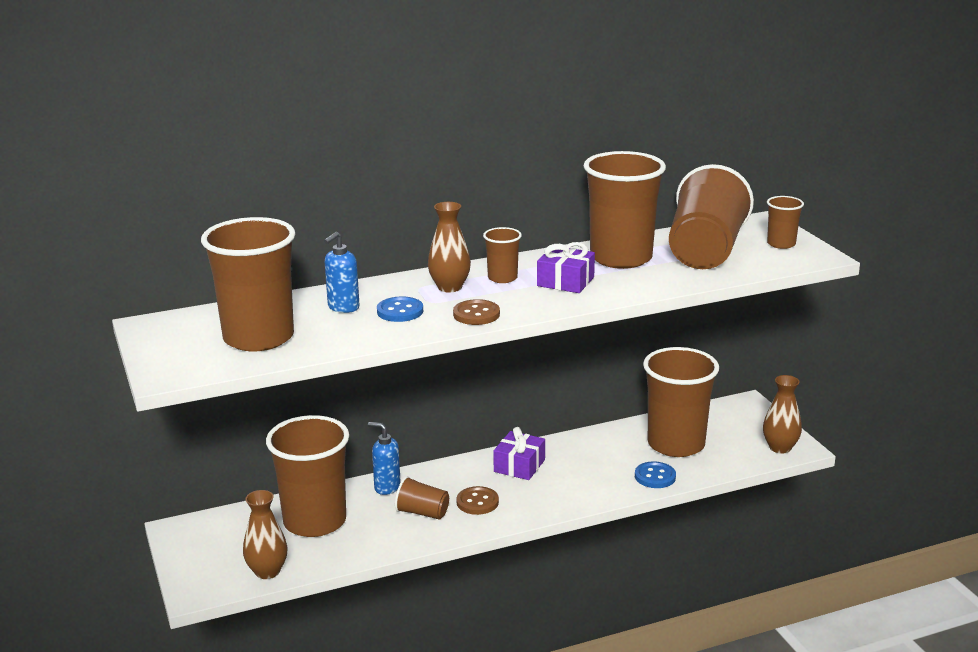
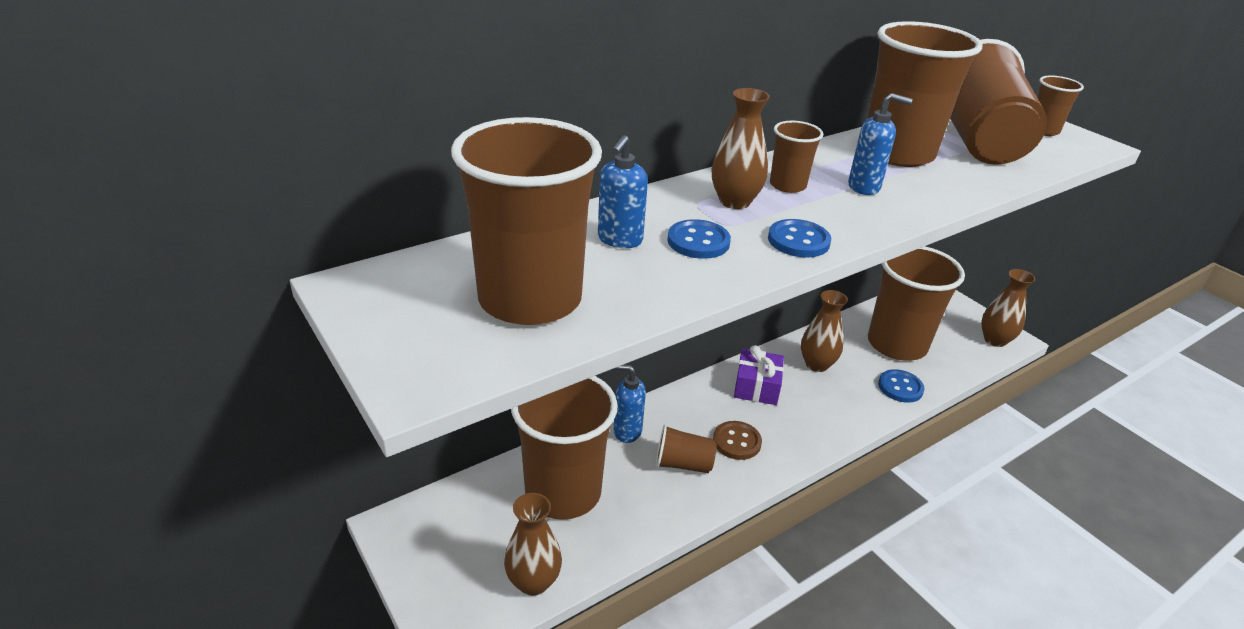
camera: 15 degrees left, 10 degrees up
brown button [453,299,500,325] -> blue button [768,219,831,258]
purple gift [537,242,595,293] -> blue soap dispenser [848,93,913,195]
none -> brown vase [801,290,848,372]

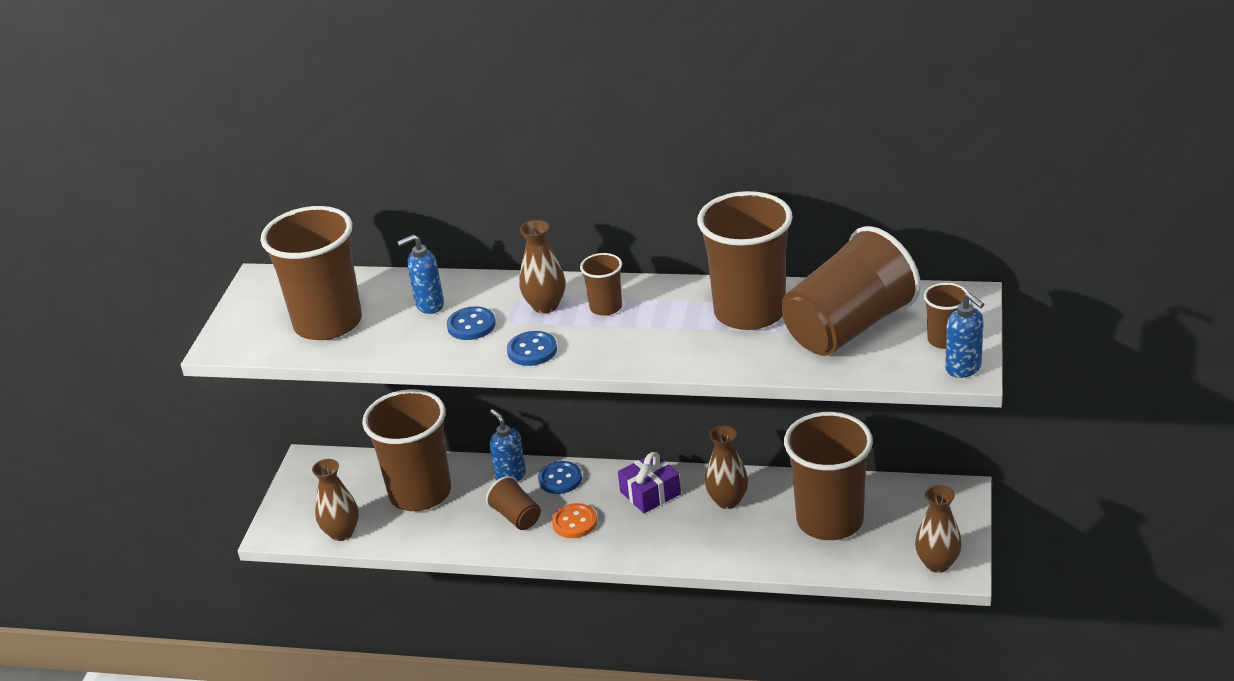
camera: 50 degrees right, 0 degrees up
brown button [713,421,762,460] -> orange button [552,503,597,538]
blue soap dispenser [848,93,913,195] -> blue soap dispenser moved to [945,293,984,378]
blue button [878,369,925,403] -> blue button moved to [538,461,582,494]

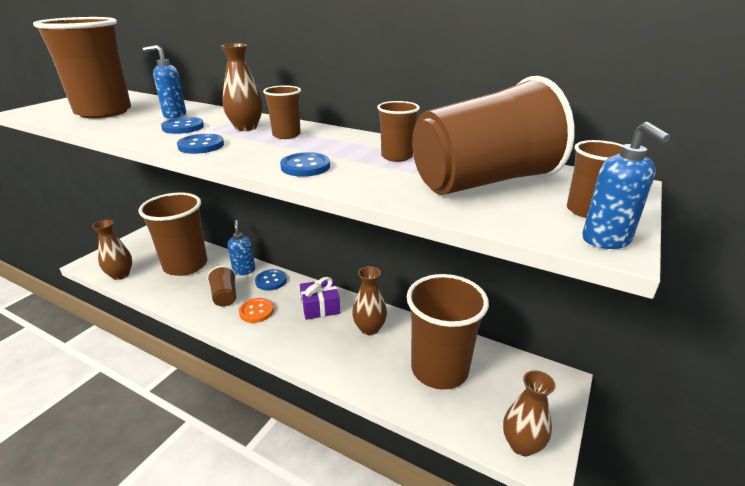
camera: 15 degrees right, 5 degrees down
brown cup [697,191,793,330] -> brown cup [377,101,420,162], size x0.46
none -> blue button [280,152,330,177]

